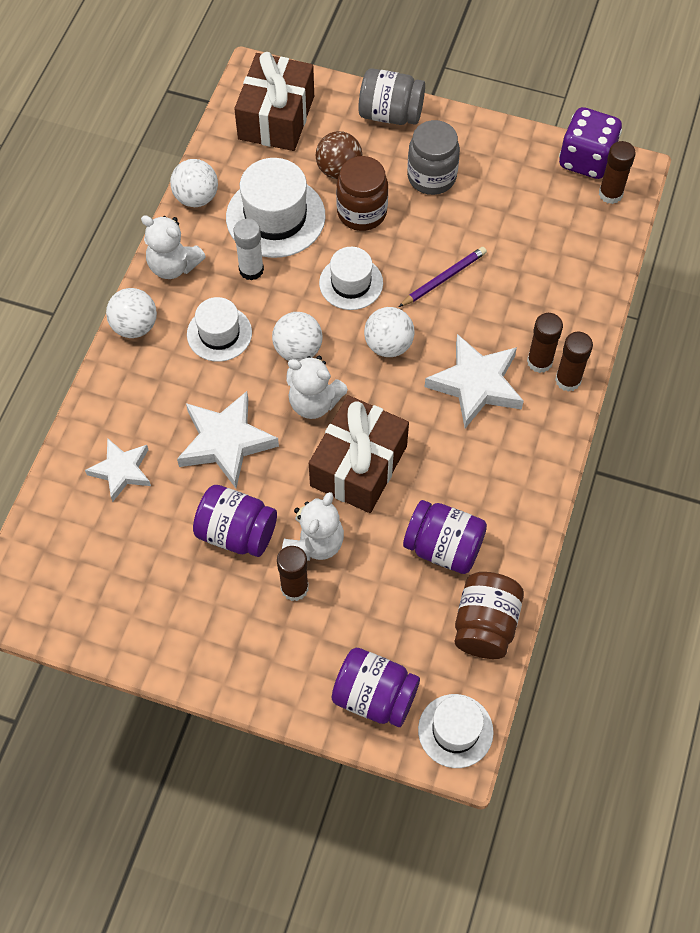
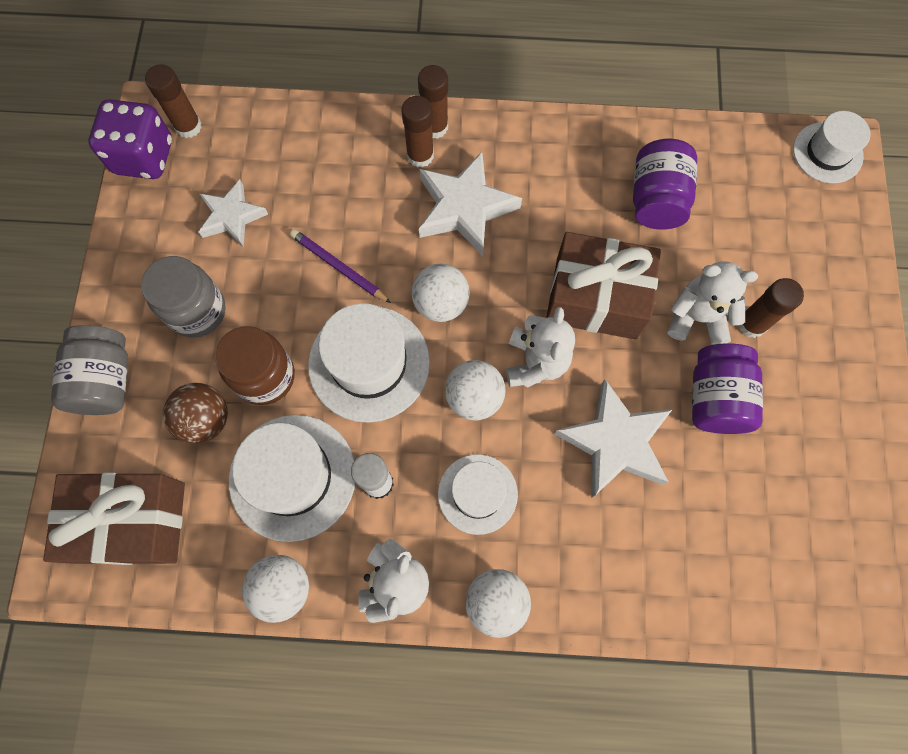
camera: 105 degrees left, 10 degrees up
white star [85,438,151,502] -> white star moved to [199,180,268,246]
white hat [319,247,383,310] -> white hat [308,303,430,423], size x1.60
purple jar [332,648,420,727] -> none
brown jar [454,572,524,659] -> none

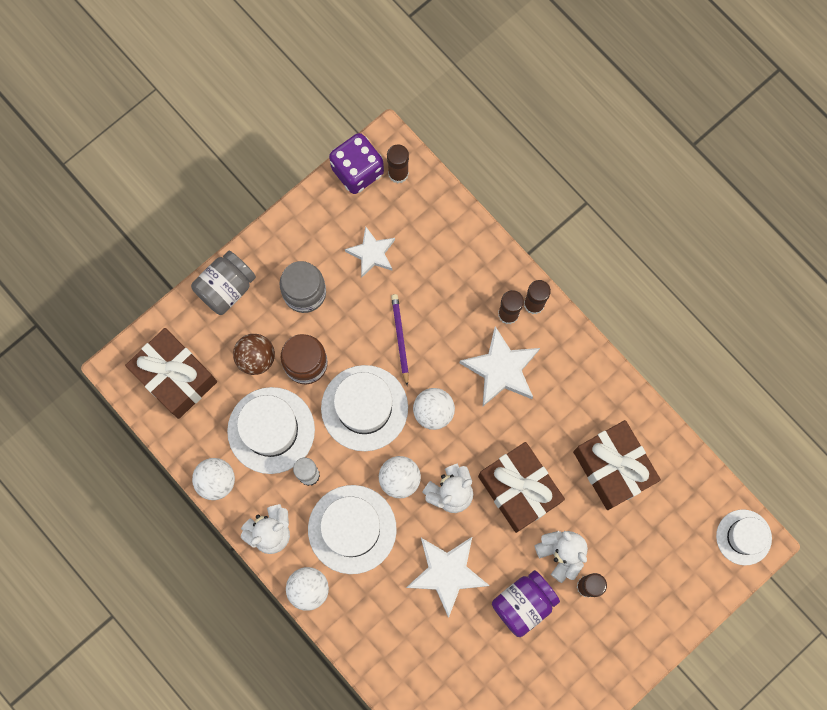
camera: 45 degrees right, 5 degrees up
white hat [438,454,518,535] -> white hat [308,485,397,574], size x1.60
purple jar [633,139,697,229] -> brown gift [573,420,661,510]

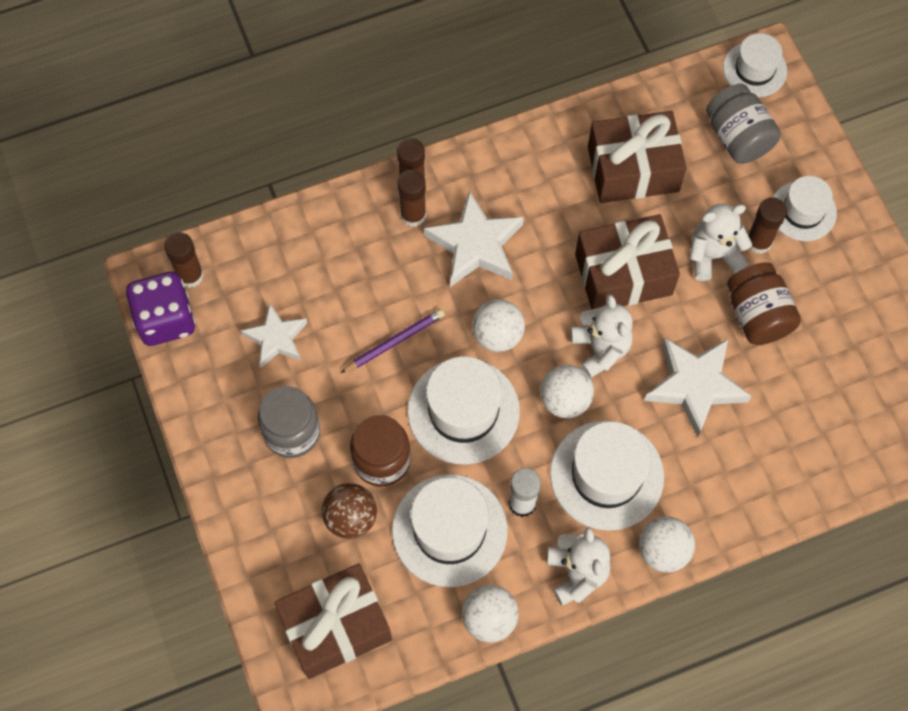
camera: 70 degrees left, 10 degrees down
grey jar [191,251,256,315] -> grey jar moved to [706,84,781,164]
purple pencil [391,294,409,386] -> purple pencil turned 135 degrees clockwise [341,309,445,373]
purple jar [492,570,560,637] -> brown jar [727,262,801,345]
none -> white hat [773,176,837,241]

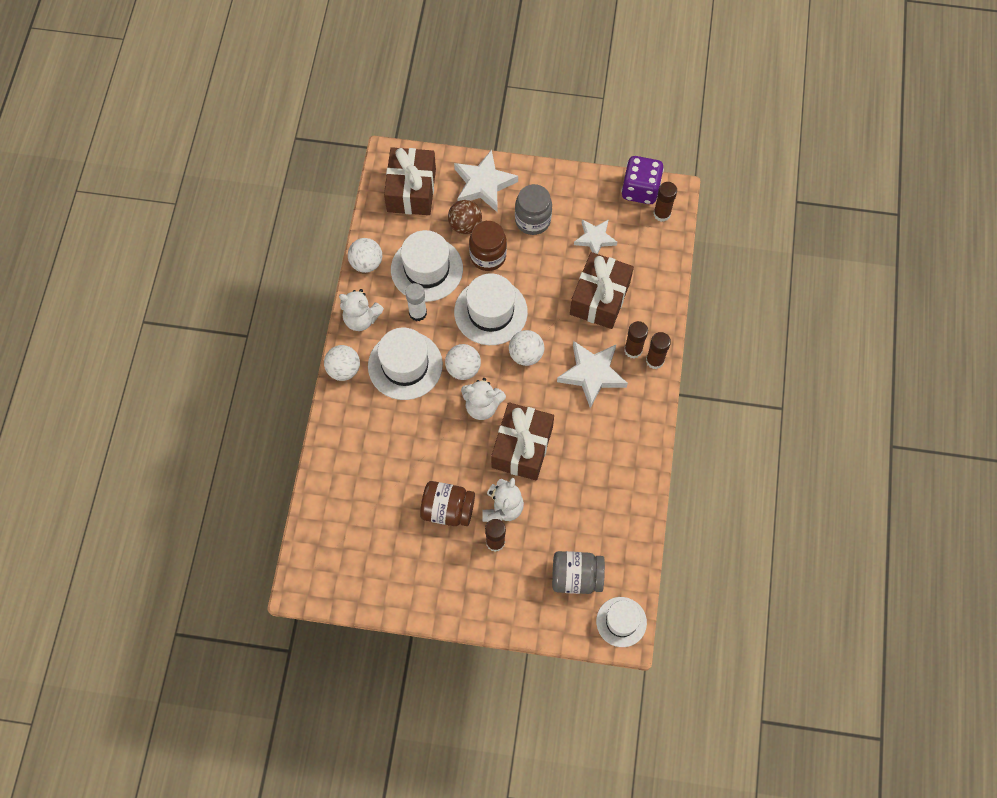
camera: 120 degrees right, 0 degrees up
purple pencil [341,309,445,373] -> none
brown gift [588,111,687,203] -> brown gift moved to [570,252,634,329]
white star [644,337,752,437] -> white star moved to [454,149,518,212]
white hat [773,176,837,241] -> none

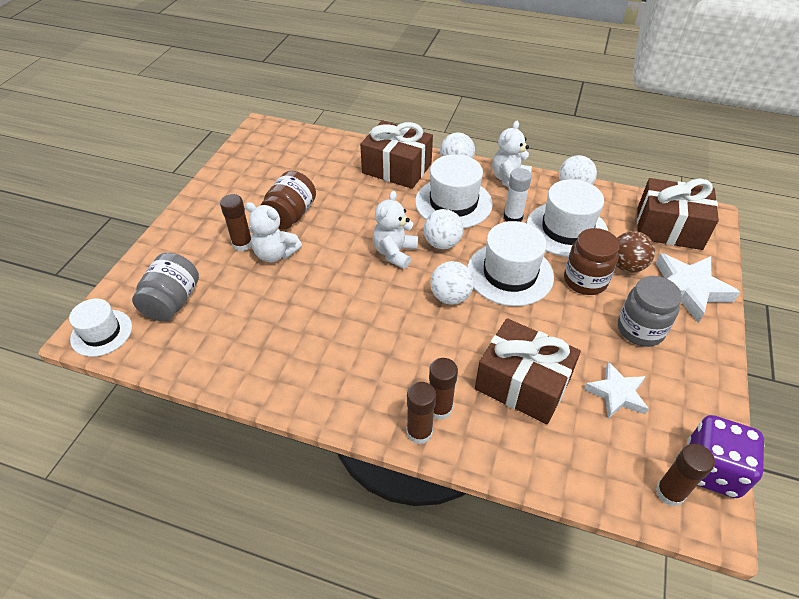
camera: 100 degrees right, 20 degrees down
brown gift [491,402,554,481] -> brown gift moved to [360,120,433,189]
white star [557,341,628,408] -> none

